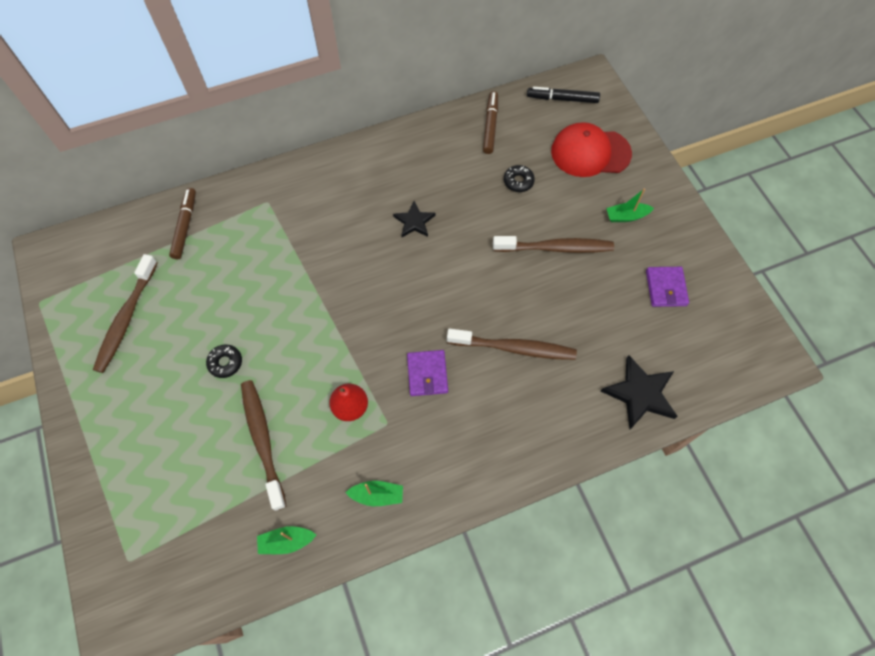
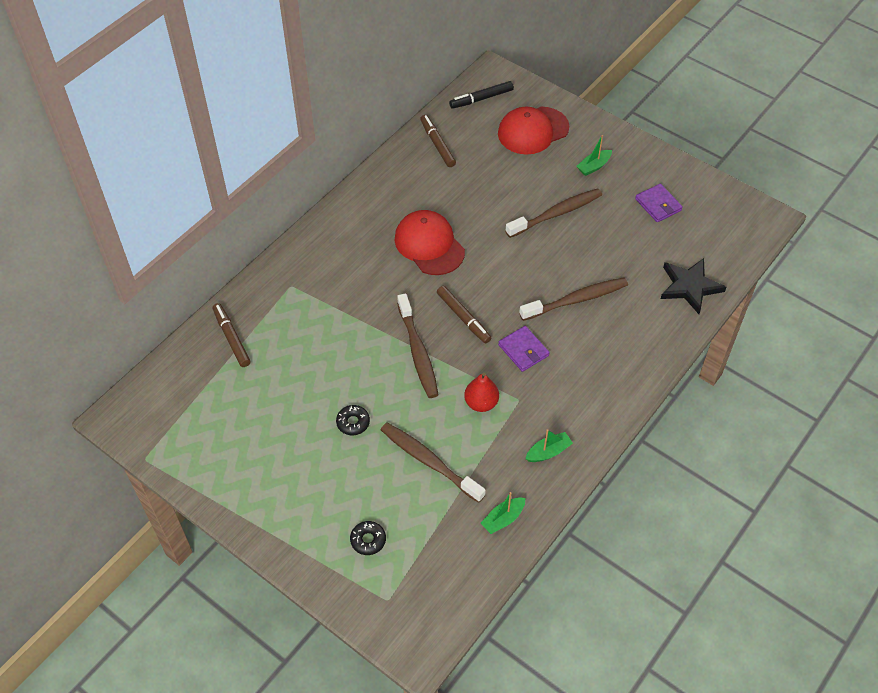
camera: 30 degrees left, 10 degrees down
brown toothbrush [93,254,158,373] -> brown toothbrush moved to [397,293,438,398]
black star [393,201,435,237] -> red cap [394,210,465,275]
black donut [504,165,535,192] -> black donut moved to [350,521,386,555]
none -> brown marker [437,286,491,344]

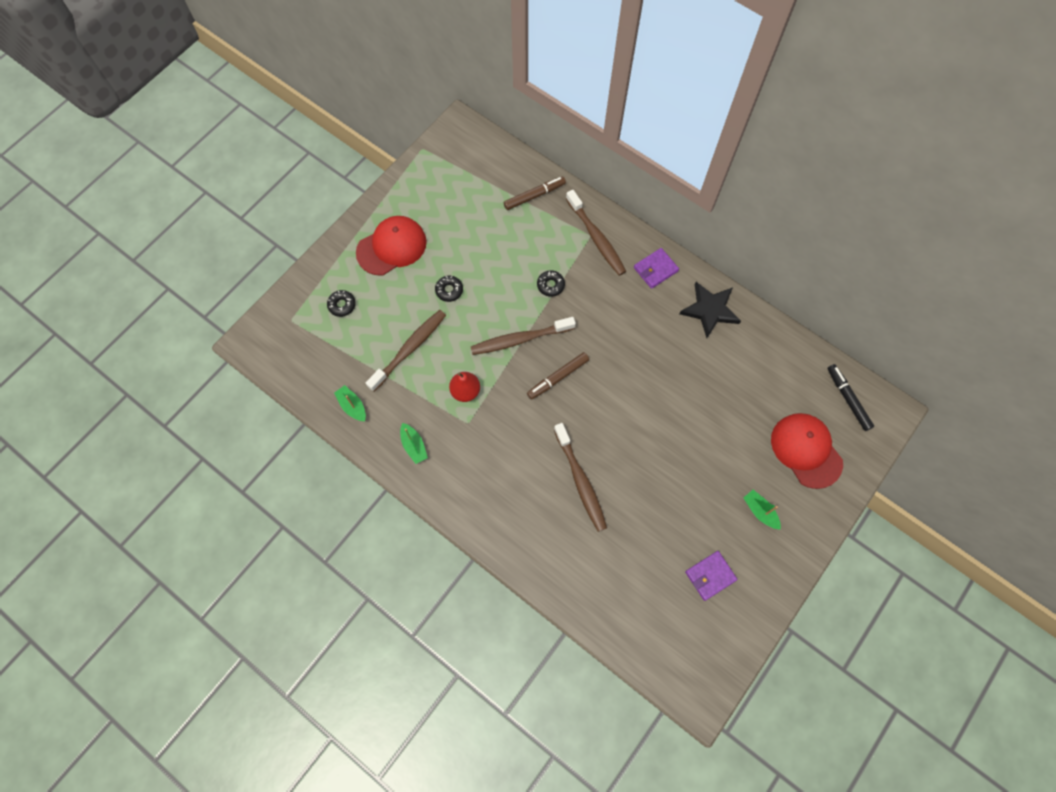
camera: 90 degrees right, 15 degrees up
red cap [394,210,465,275] -> red cap moved to [356,216,427,276]
brown marker [420,115,456,167] -> none
purple wallet [498,326,550,372] -> purple wallet moved to [634,248,679,289]
brown toothbrush [505,188,602,238] -> brown toothbrush moved to [566,190,626,276]
black star [661,258,726,314] -> black star moved to [680,282,741,338]
none -> black donut [537,270,565,297]

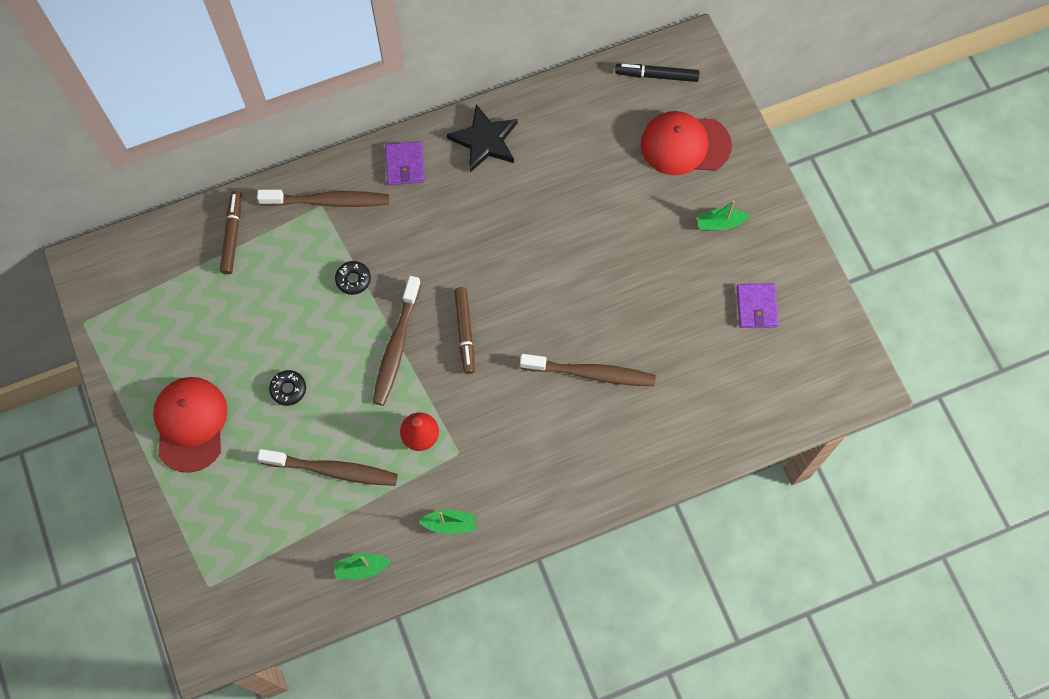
camera: 60 degrees left, 0 degrees up
black donut [327,290,356,317] -> none
brown toothbrush [366,310,446,392] -> brown toothbrush turned 120 degrees clockwise [257,449,398,486]

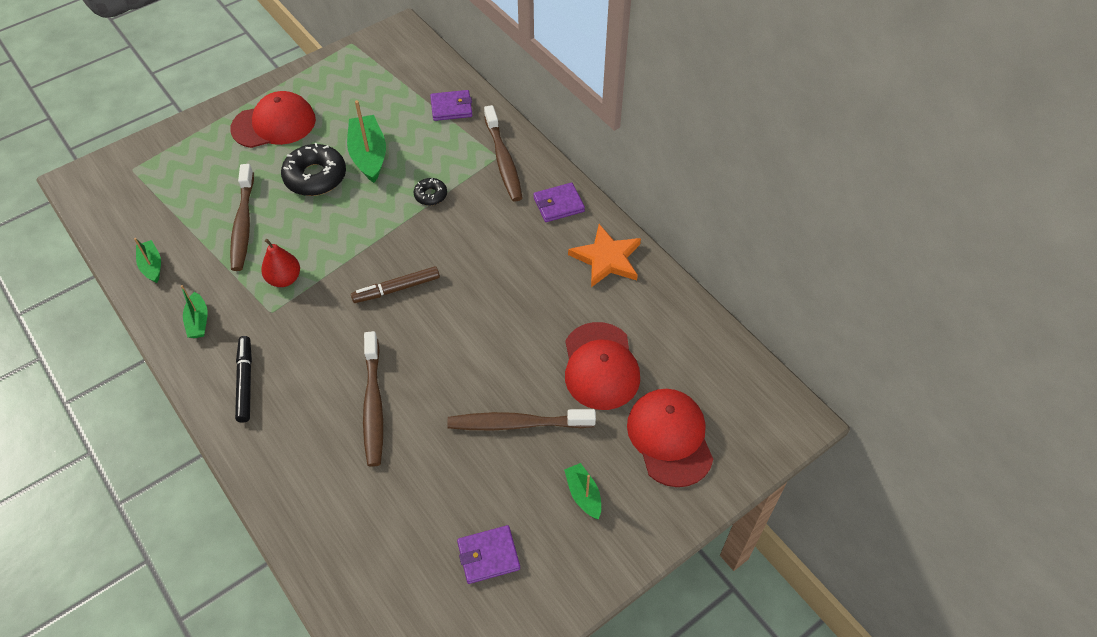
camera: 75 degrees right, 15 degrees down
brown marker [220,191,242,274] -> purple wallet [430,90,472,121]
black donut [269,370,306,406] -> black donut [281,143,346,196], size x1.92
brown toothbrush [373,276,421,406] -> brown toothbrush moved to [447,409,596,430]
black star [447,104,518,173] -> orange star [568,224,641,287]
black marker [615,64,699,82] -> black marker moved to [235,336,252,423]
none -> green boat [347,100,386,183]
none -> red cap [565,322,640,410]

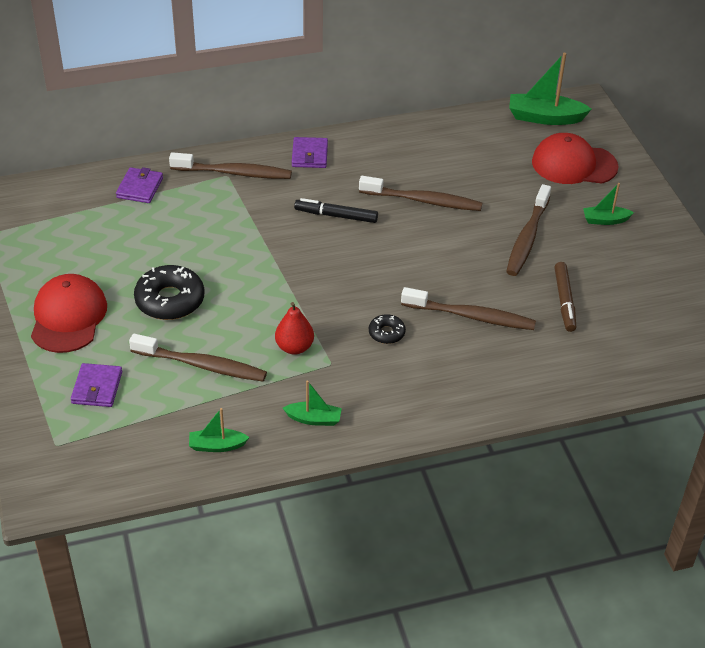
camera: 70 degrees left, 10 degrees down
black marker [235,336,252,423] -> black marker moved to [294,198,378,223]
green boat [347,100,386,183] -> green boat moved to [509,53,592,125]
brown marker [351,266,440,303] -> brown marker moved to [554,262,576,332]
black donut [413,178,447,206] -> black donut moved to [369,314,406,344]
purple wallet [457,525,520,584] -> purple wallet moved to [71,363,122,407]
red cap [565,322,640,410] -> none
orange star [568,224,641,287] -> none
none -> brown toothbrush [359,176,482,211]

